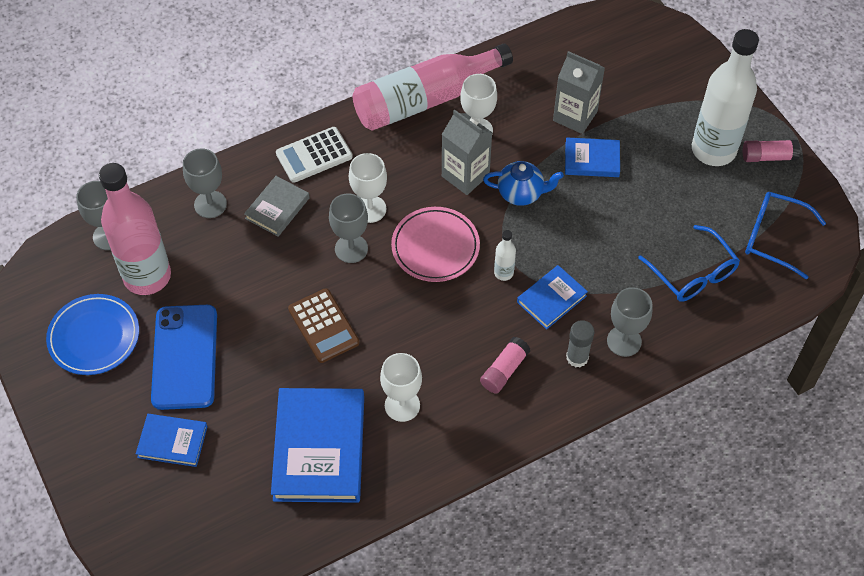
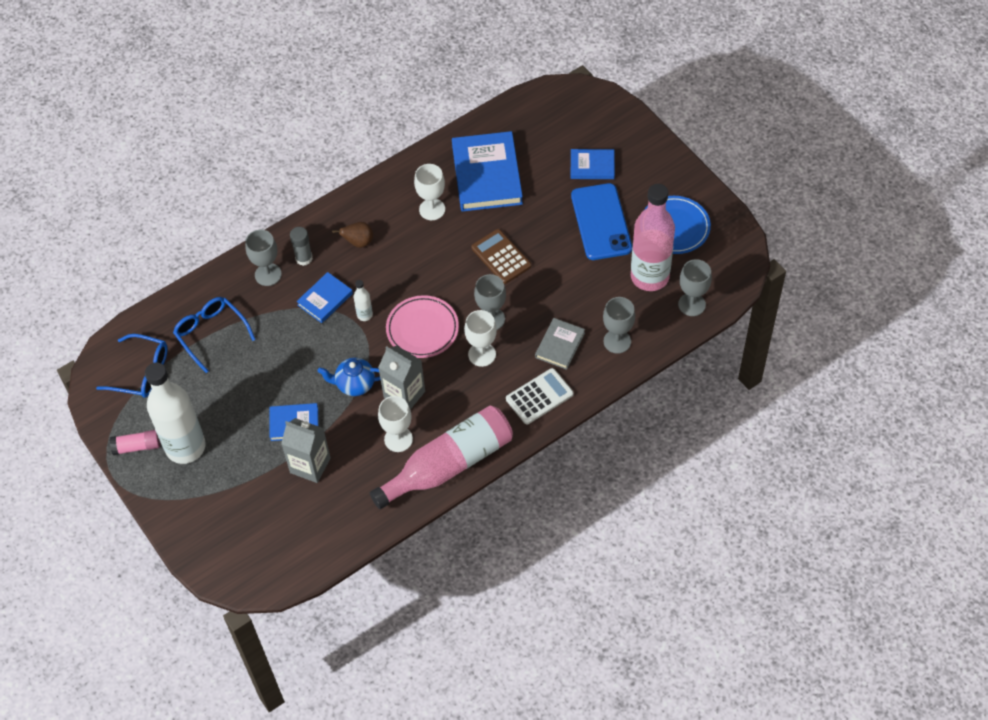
camera: 175 degrees right, 0 degrees up
pink glue stick [480,337,530,394] -> brown pear [332,222,373,248]

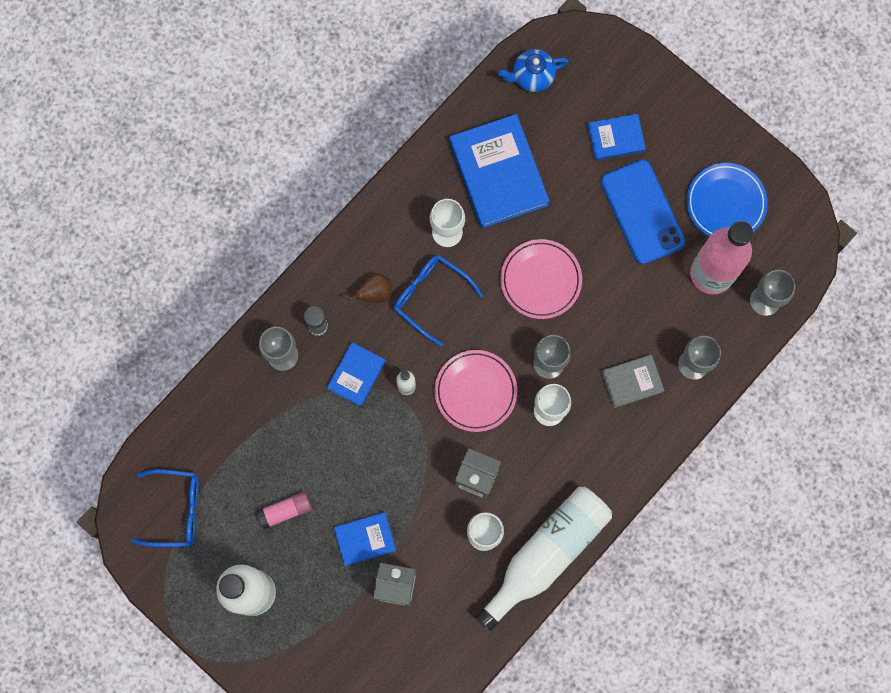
camera: 15 degrees left, 20 degrees up
pink glue stick [110,430,160,455] -> pink glue stick moved to [256,491,312,529]
blue glasses [173,297,256,373] -> blue glasses moved to [394,255,483,347]
blue teapot [318,358,381,396] -> blue teapot moved to [498,49,569,92]
pink bottle [370,406,513,509] -> white bottle [475,487,612,632]
brown calculator [472,229,531,284] -> pink plate [500,239,582,319]
white calculator [506,368,574,424] -> none
grey book [535,318,585,370] -> grey book turned 60 degrees clockwise [602,355,664,408]

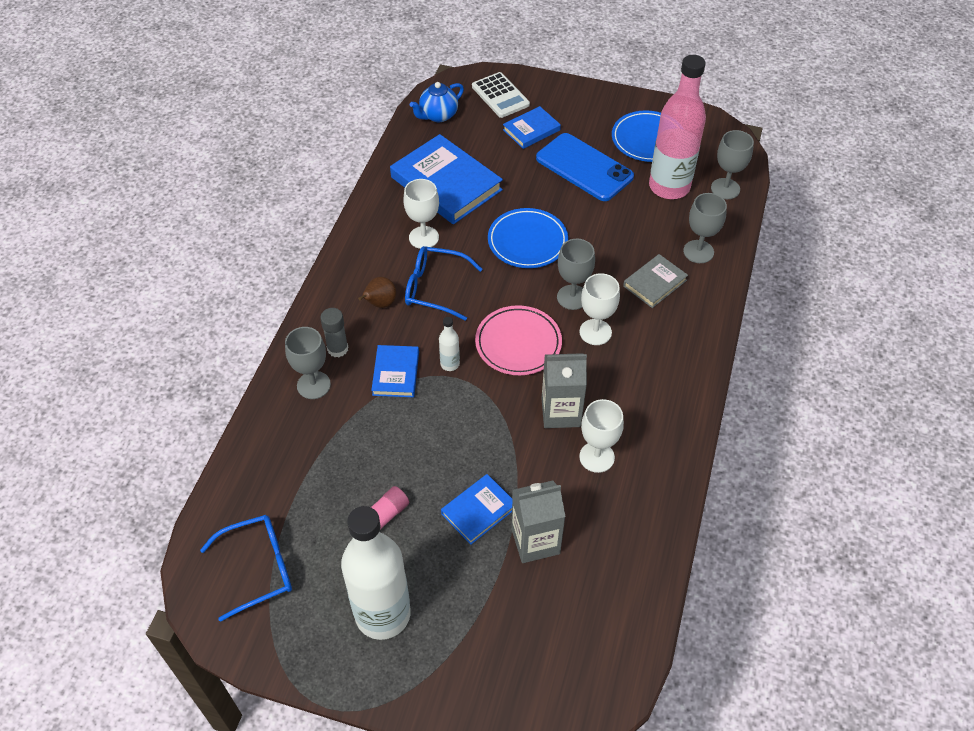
camera: 25 degrees left, 25 degrees down
white bottle [475,487,612,632] -> none
pink plate [500,239,582,319] -> blue plate [488,208,568,268]
none -> white calculator [472,72,530,118]

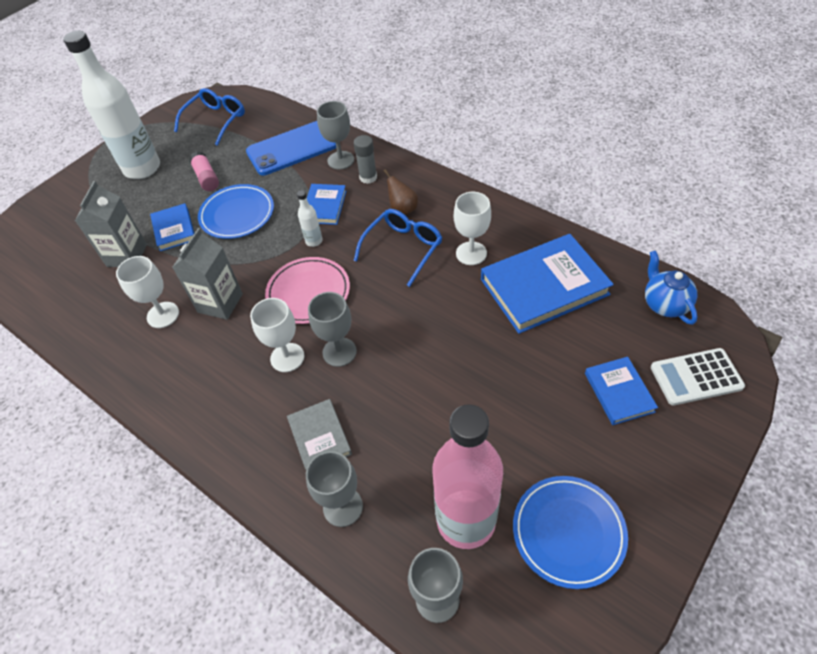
camera: 115 degrees right, 0 degrees up
blue glasses [200,515,292,622] -> blue glasses turned 150 degrees counterclockwise [174,88,245,146]
blue book [371,345,419,397] -> blue book turned 75 degrees clockwise [307,184,346,225]
blue plate [488,208,568,268] -> blue plate moved to [198,184,274,239]
blue phone [536,133,634,201] -> blue phone moved to [246,121,336,175]

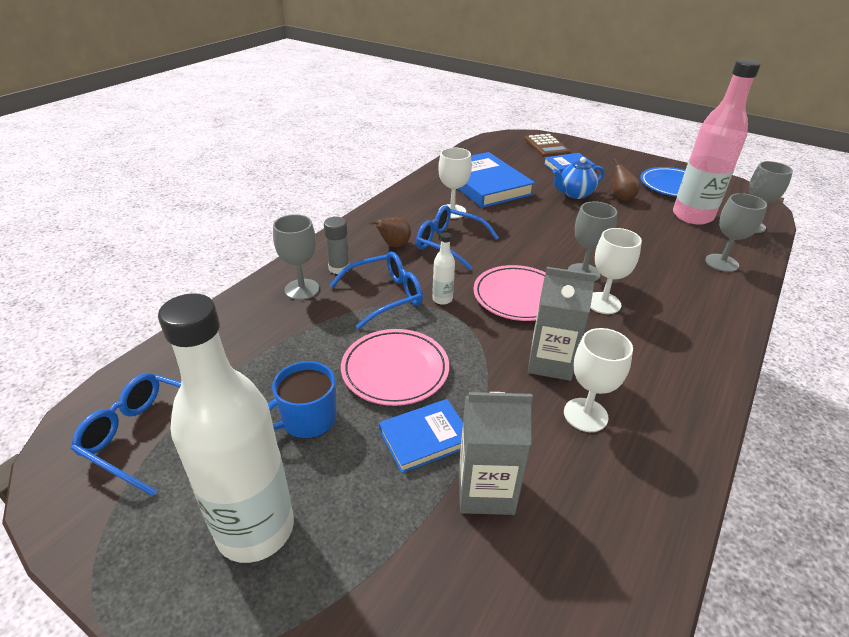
camera: 100 degrees left, 15 degrees down
pink glue stick [189,151,219,191] -> blue mug [268,361,337,439]
blue plate [198,184,274,239] -> pink plate [341,329,449,406]
blue phone [246,121,336,175] -> none
grey book [287,399,352,469] -> none
blue book [307,184,346,225] -> blue glasses [330,251,423,329]
blue teapot [645,251,698,325] -> blue teapot moved to [553,157,604,199]
white calculator [651,348,745,406] -> brown calculator [524,134,571,157]
none -> brown pear [613,159,640,201]

